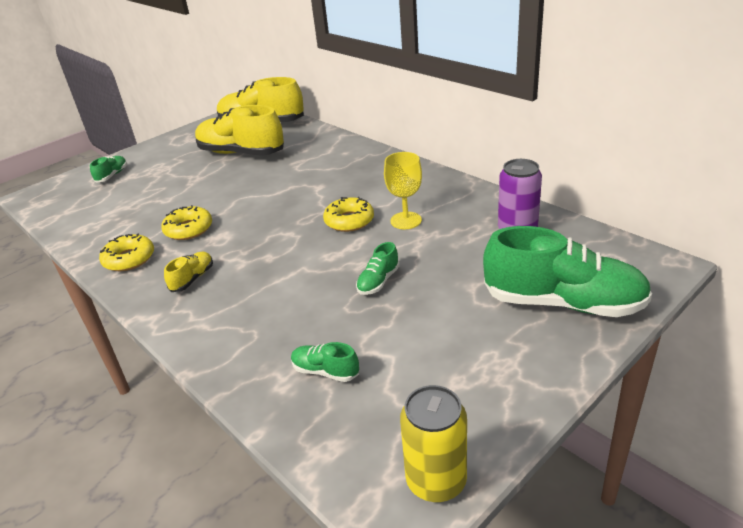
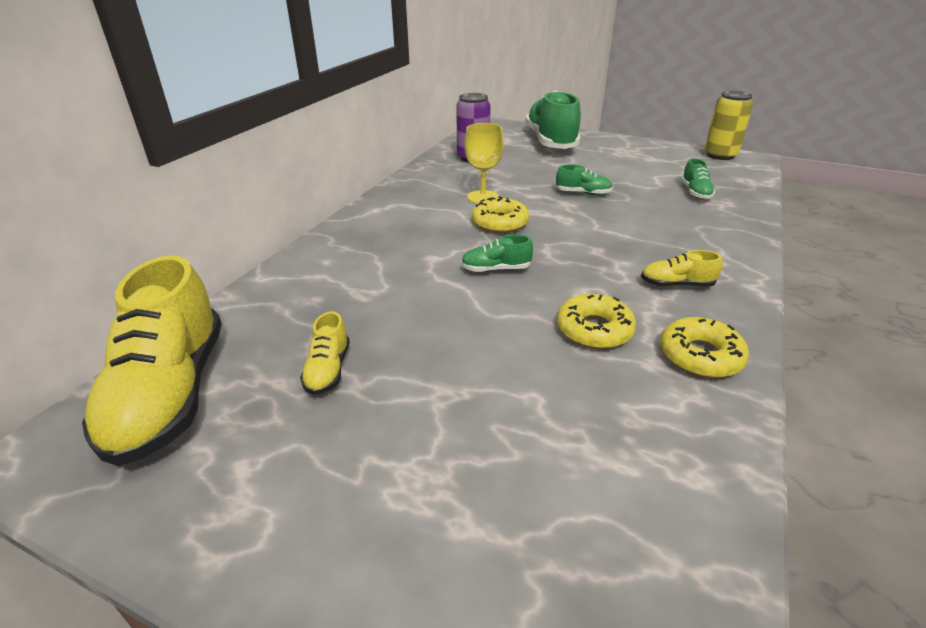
camera: 115 degrees left, 0 degrees up
green shoe [90,156,127,182] -> green shoe moved to [461,235,533,272]
yellow shoe [195,105,284,156] -> yellow shoe [300,311,350,395], size x0.44

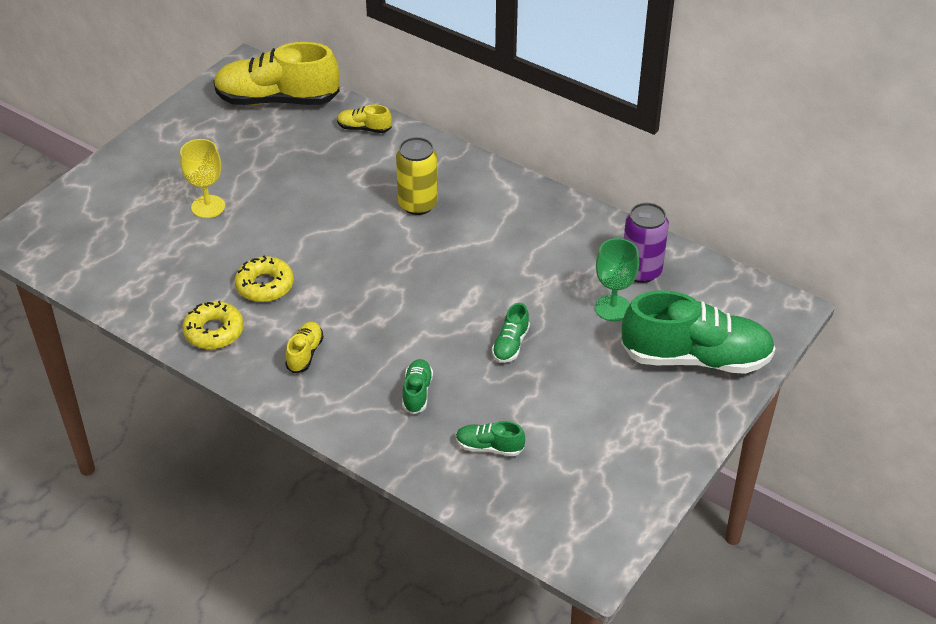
camera: 100 degrees right, 10 degrees up
yellow shoe [300,311,350,395] -> yellow shoe moved to [337,104,392,133]
green shoe [461,235,533,272] -> green shoe moved to [402,359,433,414]
yellow goblet [465,123,504,204] -> yellow goblet moved to [180,139,225,218]
yellow donut [472,196,529,233] -> none
yellow can [705,91,753,160] -> yellow can moved to [396,137,438,215]
none -> green goblet [595,238,639,321]

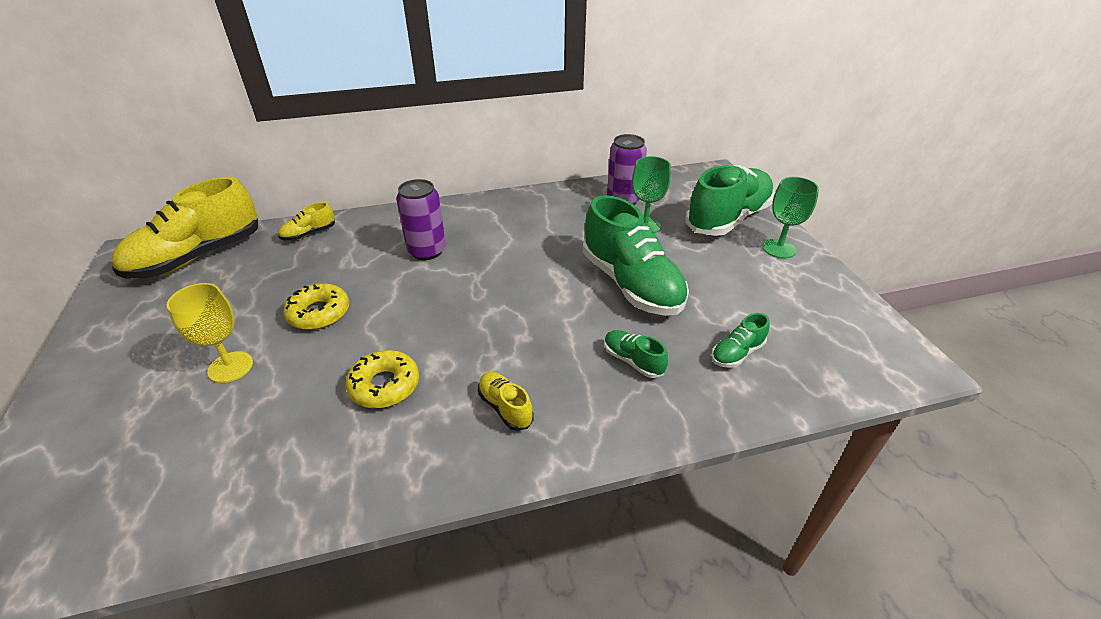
camera: 50 degrees left, 5 degrees down
yellow donut [182,301,244,349] -> yellow donut moved to [283,283,349,330]
yellow can [396,137,438,215] -> purple can [396,179,446,260]
green shoe [492,303,530,363] -> green shoe [583,195,689,316], size x2.28
none -> green goblet [762,177,819,258]

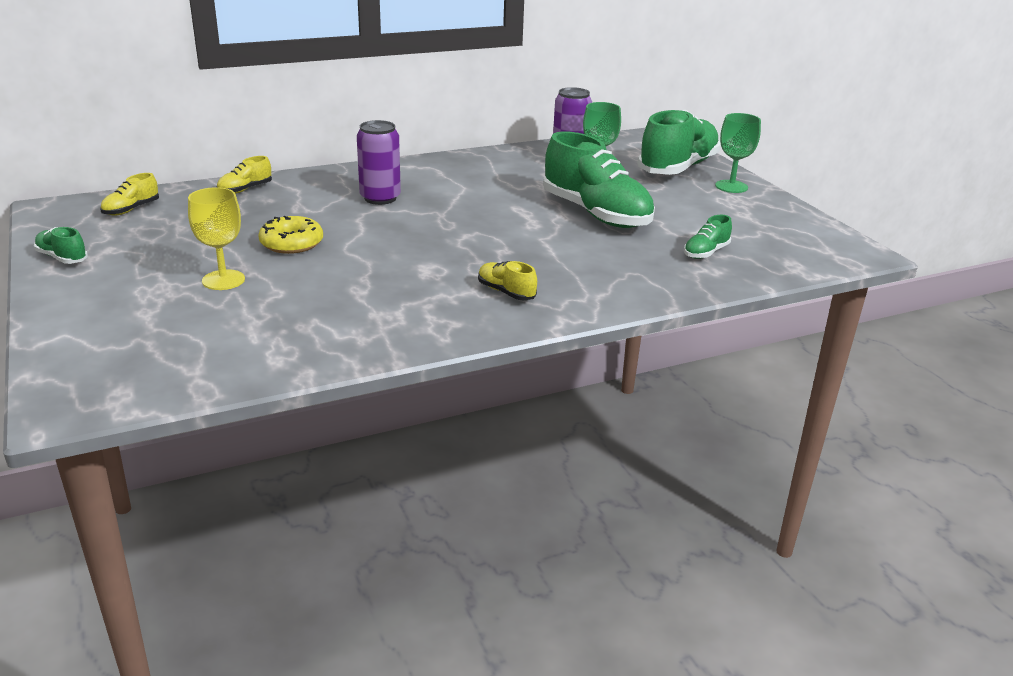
camera: 10 degrees left, 10 degrees down
yellow shoe [112,177,258,279] -> yellow shoe [100,173,159,216], size x0.44
yellow donut [346,350,419,408] -> none
green shoe [604,330,668,378] -> green shoe moved to [34,227,88,264]

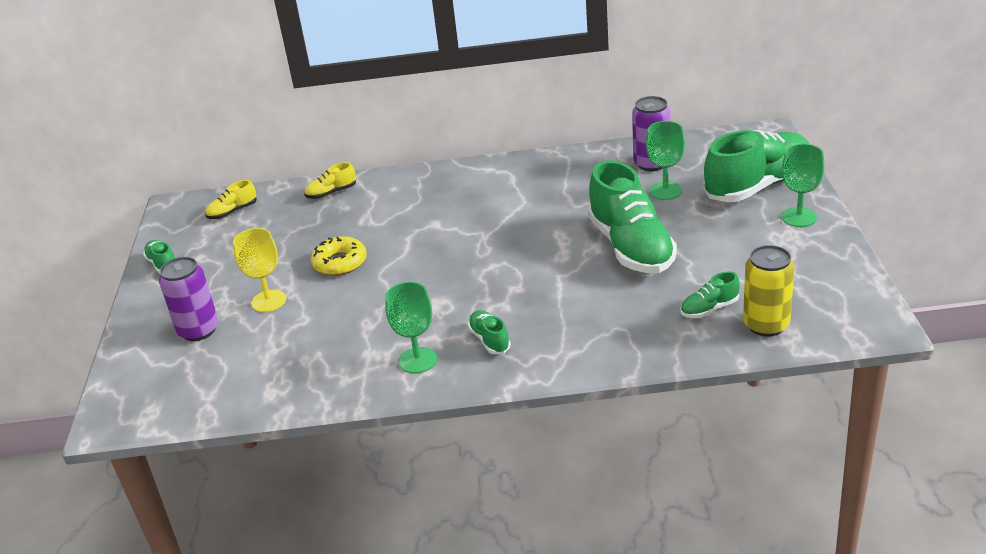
camera: 25 degrees right, 5 degrees up
purple can [357,120,401,205] -> purple can moved to [159,257,219,341]
yellow shoe [478,261,537,300] -> green shoe [468,310,511,354]
none -> green goblet [385,282,437,373]
none -> yellow can [743,245,795,337]

